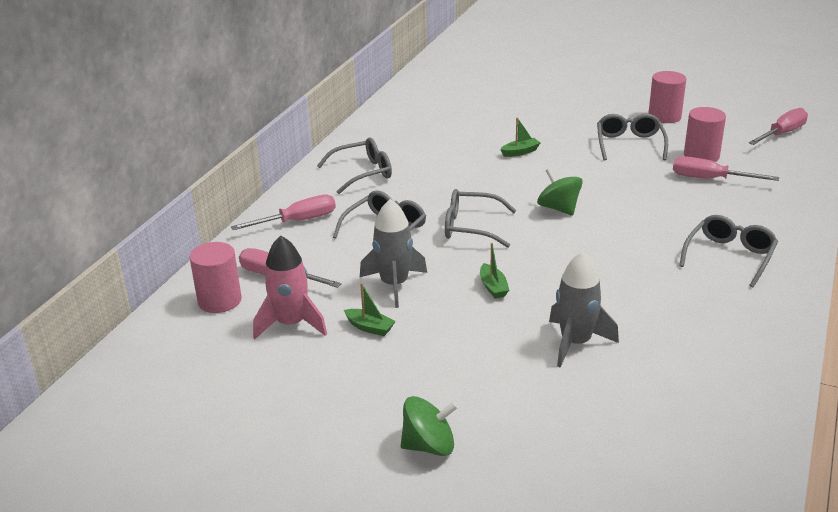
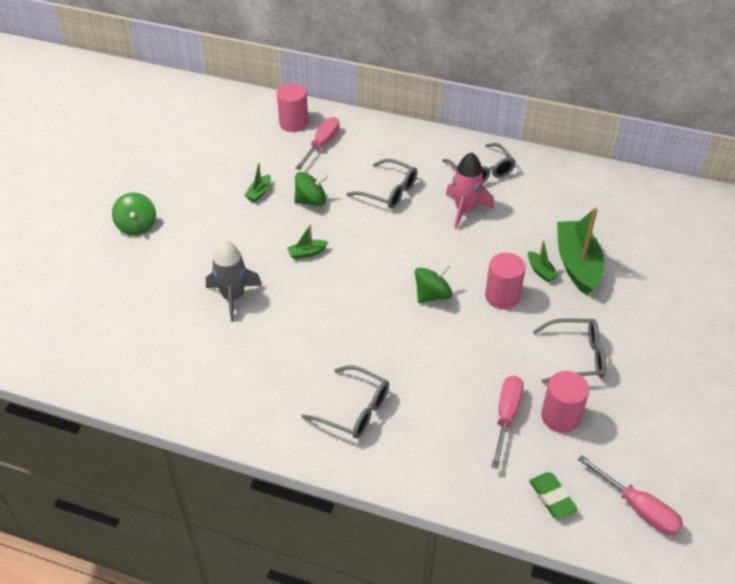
camera: 85 degrees right, 15 degrees up
pink screwdriver [231,194,336,230] -> none
pink rocket [253,235,327,339] -> pink rocket moved to [446,152,494,229]
grey rocket [360,199,427,308] -> green spinning top [294,172,328,206]
grey glasses [445,189,517,248] -> none
pink cylinder [648,71,686,123] -> pink cylinder moved to [485,253,526,309]
none -> green eraser [529,472,578,519]
none -> green boat [557,207,604,295]

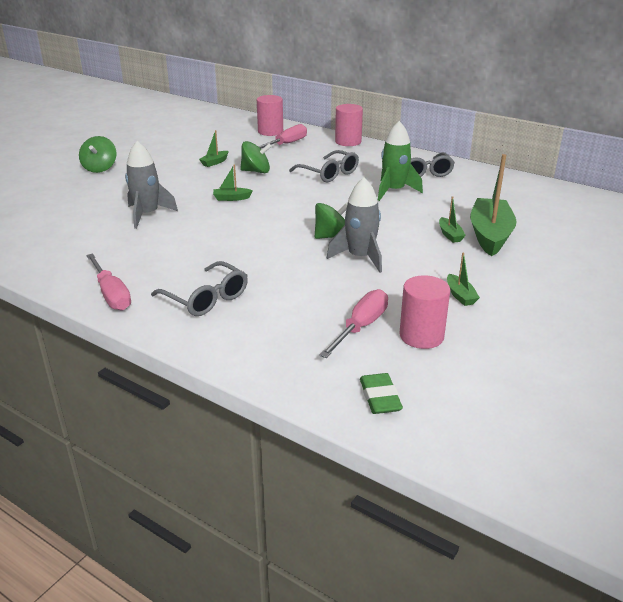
camera: 15 degrees right, 15 degrees down
pink rocket [446,152,494,229] -> green rocket [378,121,423,201]
pink cylinder [485,253,526,309] -> pink cylinder moved to [335,104,363,146]
grey glasses [533,318,606,383] -> green boat [447,252,480,306]
pink screwdriver [578,455,683,535] -> pink screwdriver moved to [86,253,131,310]
none -> grey rocket [327,177,382,273]

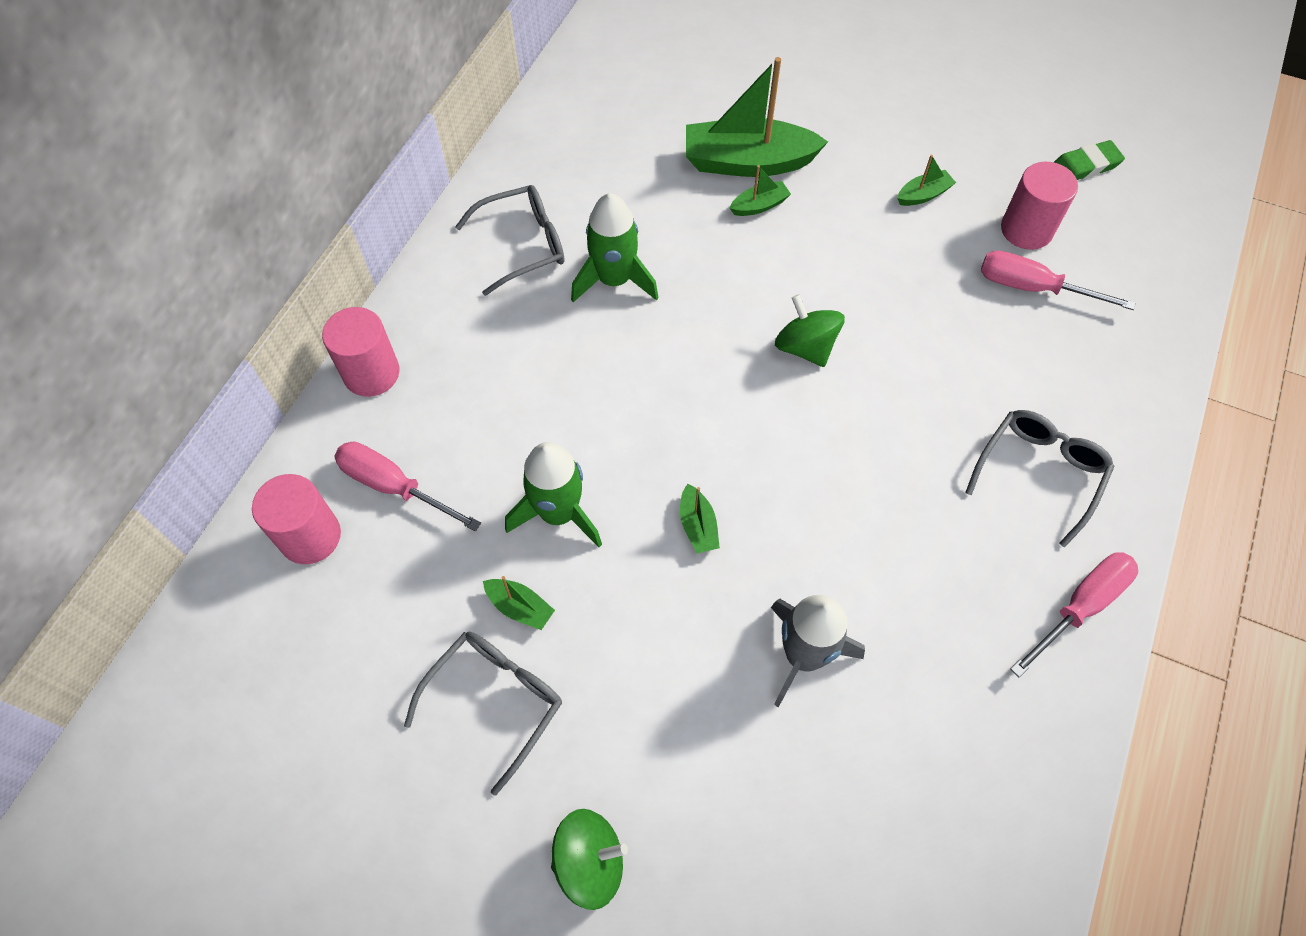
camera: 100 degrees left, 30 degrees up
green spinning top [240,141,272,173] -> green rocket [505,442,602,547]
grey glasses [289,150,359,182] -> grey glasses moved to [404,632,562,795]
grey rocket [327,177,382,273] -> none
green eraser [360,373,403,414] -> green eraser moved to [1054,140,1125,180]

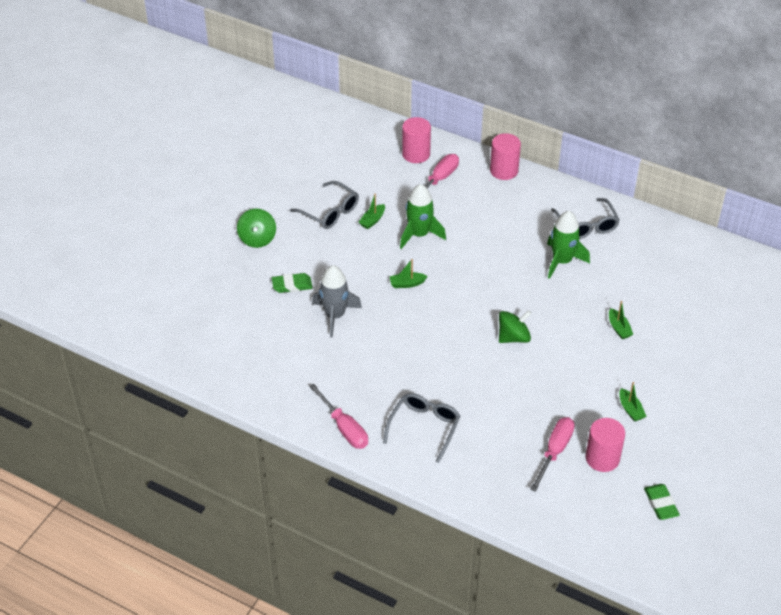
camera: 95 degrees right, 15 degrees down
green boat [686,57,828,177] -> none
grey glasses [965,410,1115,548] -> grey glasses turned 105 degrees counterclockwise [383,393,460,463]
none -> green eraser [272,273,313,293]

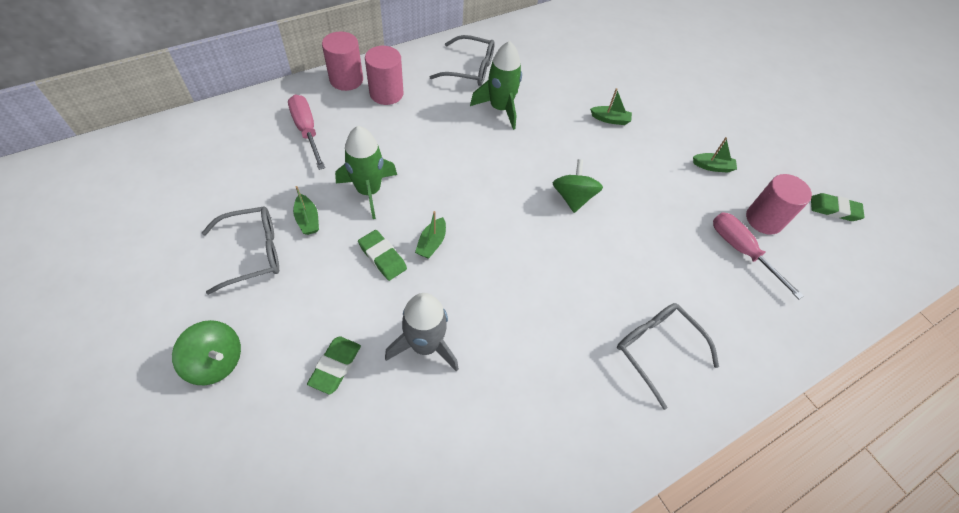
camera: 65 degrees left, 10 degrees up
pink screwdriver [309,383,368,449] -> none
pink cylinder [402,117,431,163] -> pink cylinder moved to [365,46,403,105]
none -> green eraser [358,230,407,281]

